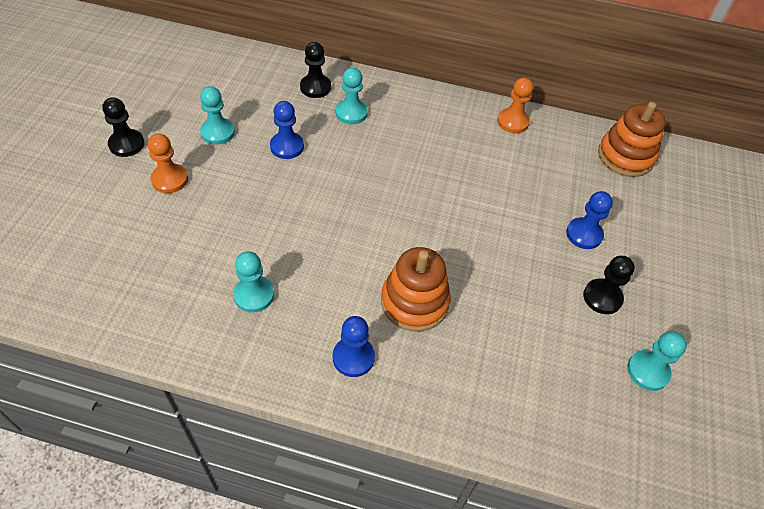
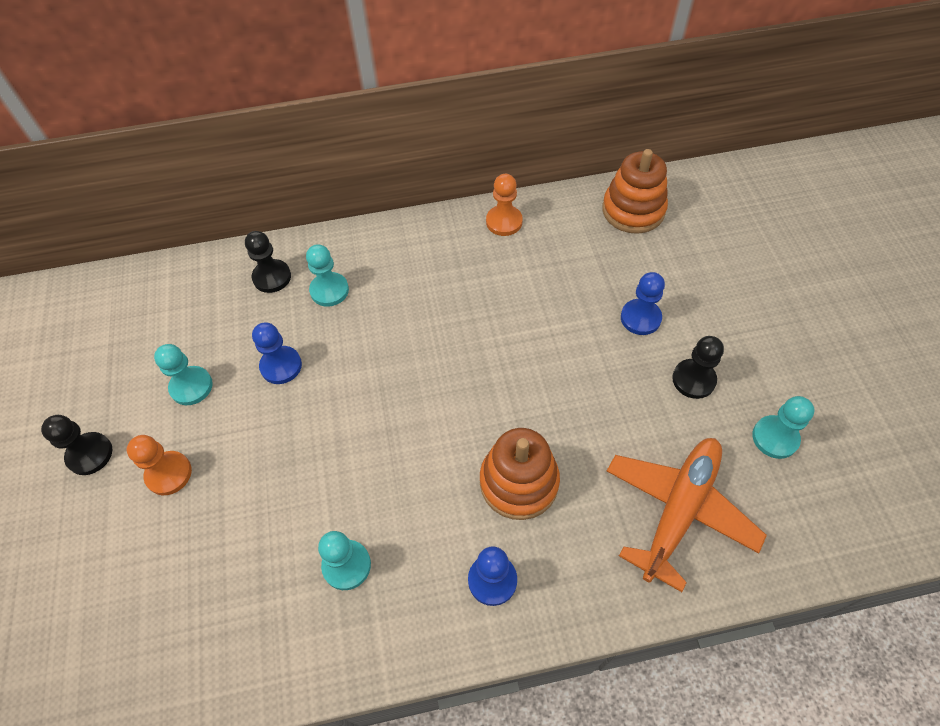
camera: 20 degrees left, 5 degrees up
none -> orange plane [607,438,767,592]

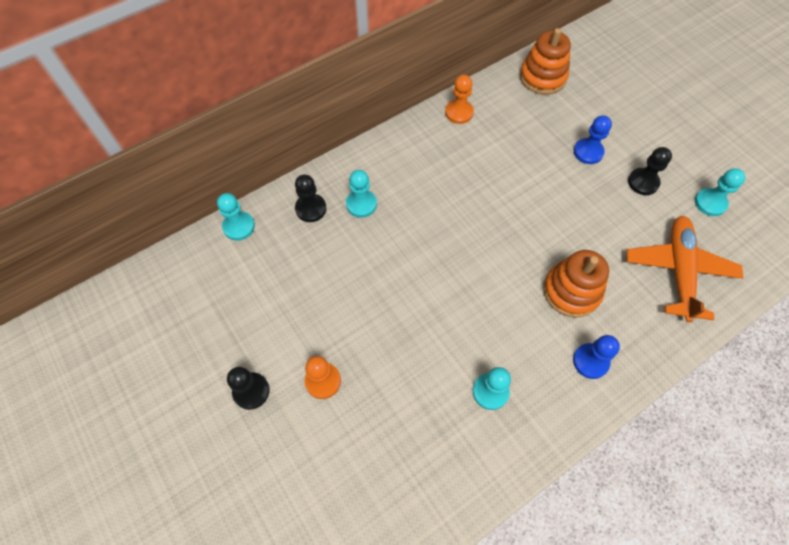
camera: 25 degrees left, 5 degrees up
turquoise pawn [154,344,213,405] -> turquoise pawn moved to [217,193,255,240]
blue pawn [252,322,302,384] -> none

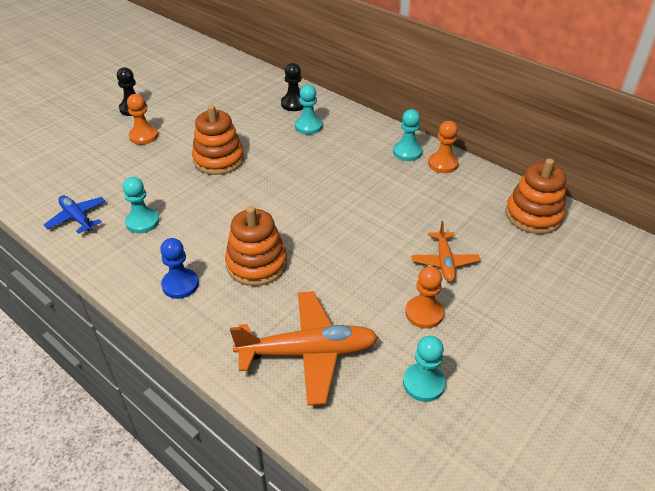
camera: 75 degrees right, 20 degrees down
turquoise pawn [217,193,255,240] -> turquoise pawn moved to [393,109,422,161]
blue pawn [574,115,612,164] -> orange plane [412,221,480,282]
black pawn [628,147,672,195] -> orange pawn [405,266,444,329]
none -> blue plane [44,195,105,234]
none -> orange stacking toy [192,105,244,175]

